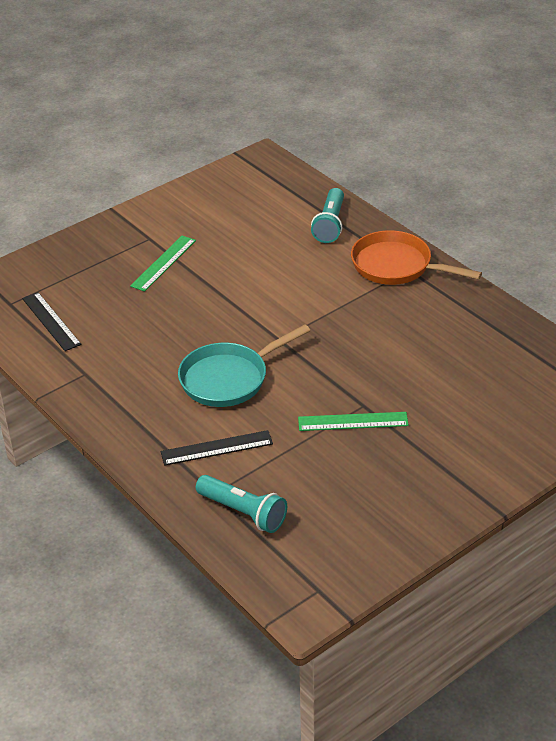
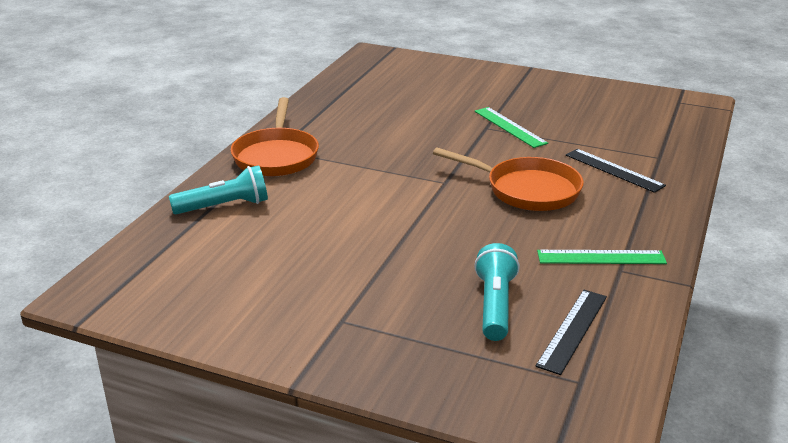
camera: 120 degrees left, 10 degrees down
green ruler [130,236,196,292] -> green ruler moved to [537,250,667,264]
turquoise pan [178,324,311,407] -> orange pan [433,148,584,211]
turquoise flashlight [196,475,287,533] -> turquoise flashlight moved to [474,243,520,341]

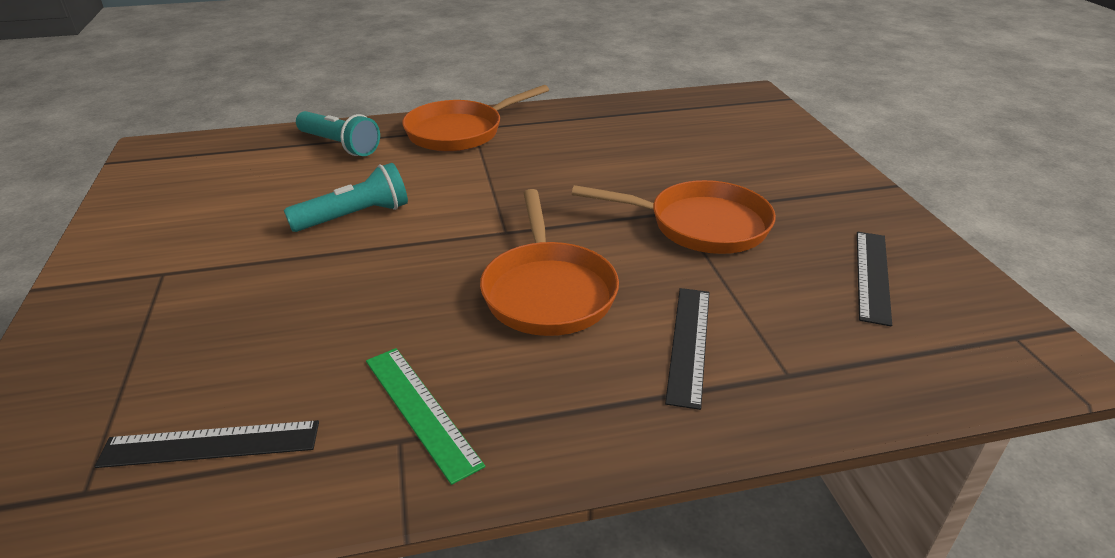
camera: 55 degrees right, 5 degrees up
turquoise flashlight [474,243,520,341] -> turquoise flashlight moved to [284,163,408,232]
green ruler [475,107,548,148] -> orange pan [572,180,776,254]
none -> black ruler [857,232,892,327]

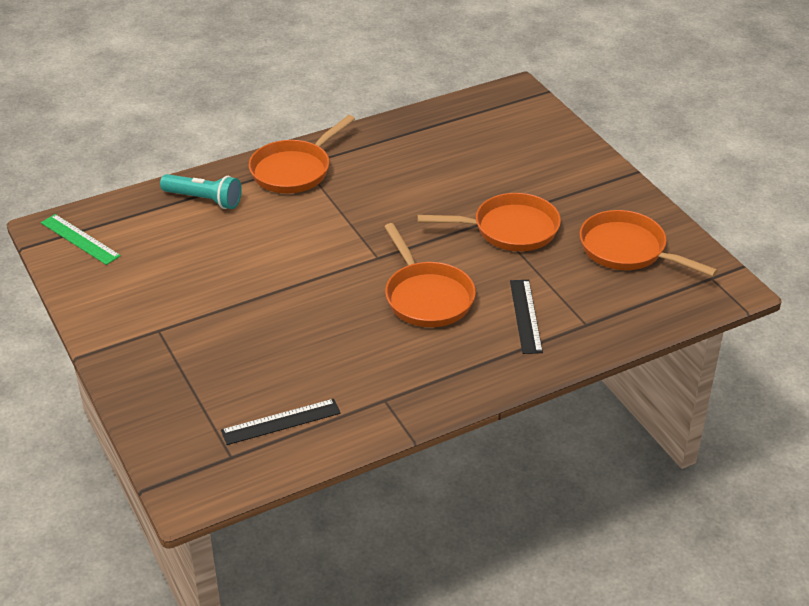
camera: 15 degrees left, 5 degrees up
turquoise flashlight [284,163,408,232] -> none
green ruler [366,348,485,485] -> green ruler moved to [41,214,121,265]
black ruler [857,232,892,327] -> orange pan [580,210,718,277]

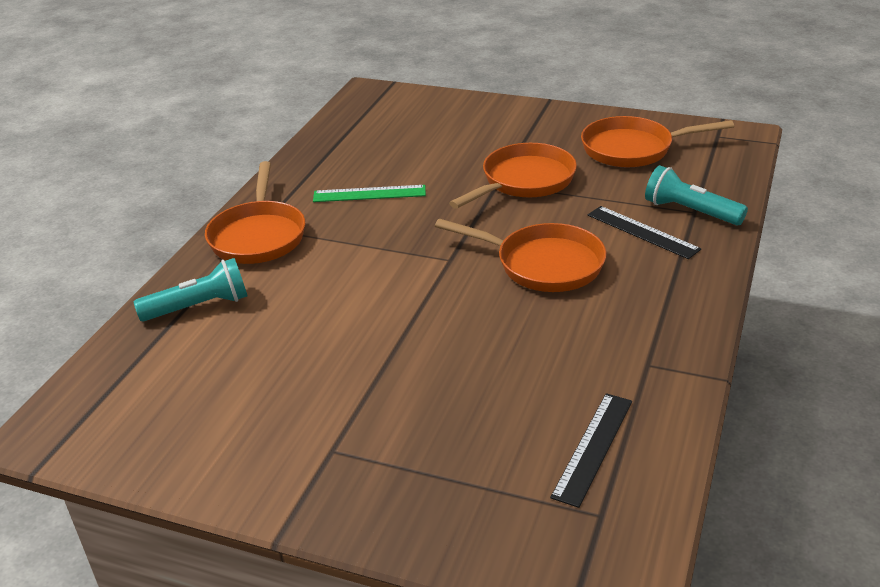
camera: 40 degrees left, 5 degrees down
green ruler [41,214,121,265] -> green ruler moved to [313,185,426,202]
none -> turquoise flashlight [645,165,748,225]

